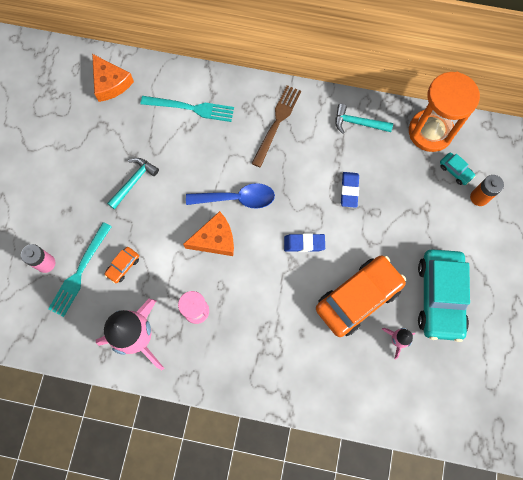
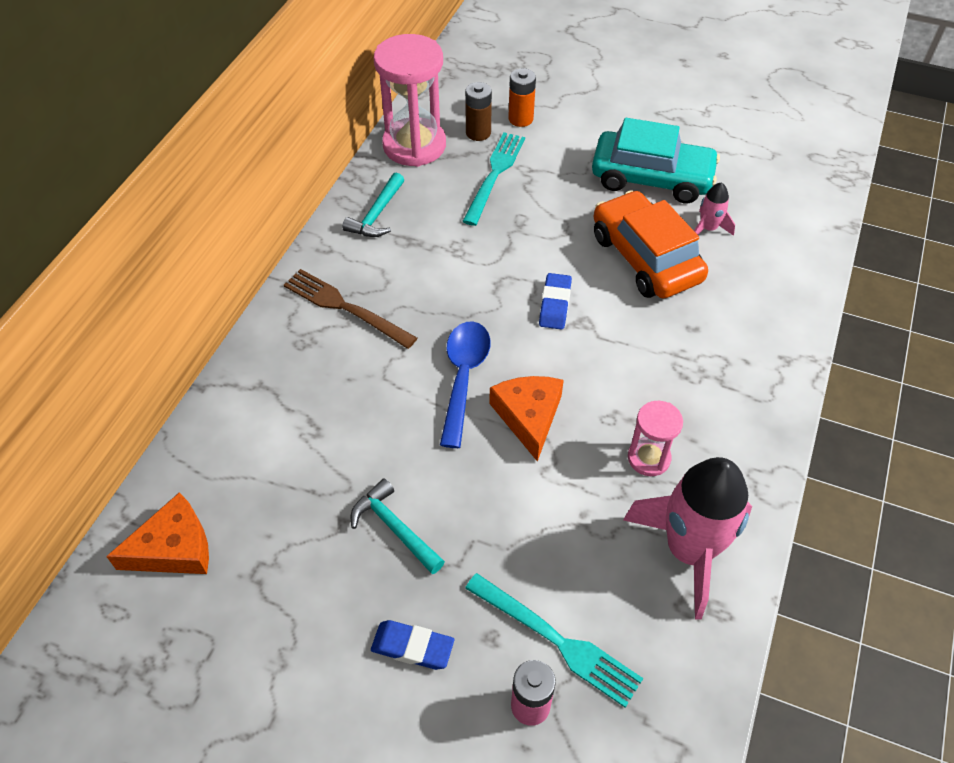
camera: 80 degrees left, 20 degrees down
orange car [104,247,139,283] -> none
turquoise fork [141,96,234,122] -> turquoise fork moved to [462,132,525,226]
blue eraser [341,172,359,208] -> blue eraser moved to [371,620,454,670]
orange hourglass [409,72,480,152] -> pink hourglass [374,34,446,167]
turquoise car [440,152,475,185] -> brown battery [465,82,492,141]

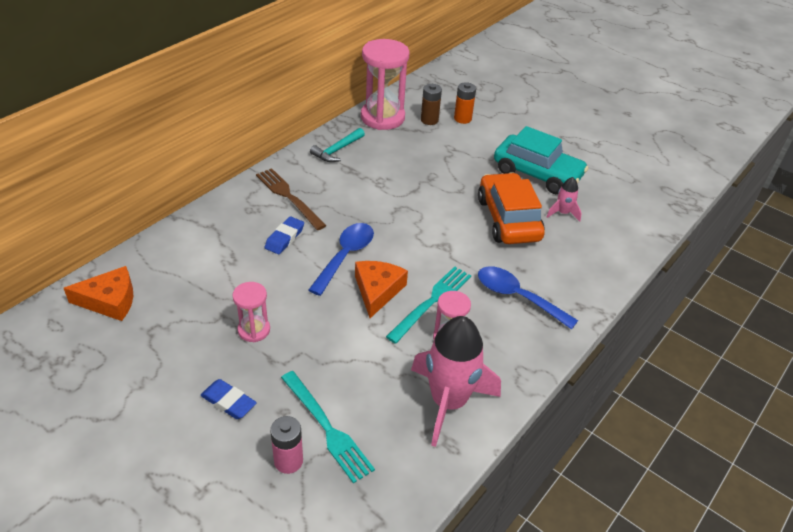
camera: 15 degrees right, 10 degrees down
turquoise hammer [351,478,445,574] -> pink hourglass [232,282,270,342]
turquoise fork [462,132,525,226] -> turquoise fork moved to [386,266,471,344]
blue eraser [539,273,572,330] -> blue eraser moved to [265,217,304,254]
none -> blue spoon [478,266,578,330]

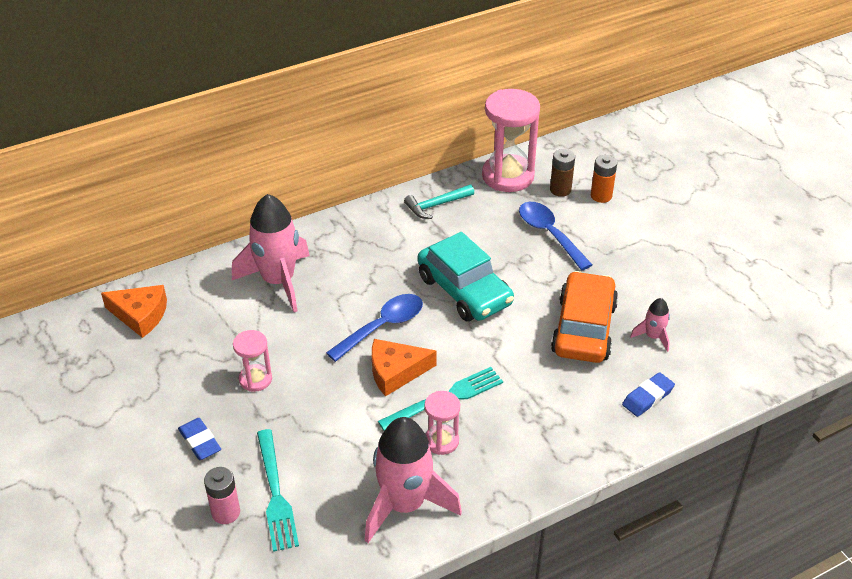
camera: 25 degrees right, 0 degrees up
brown fork [256,168,327,230] -> none
blue eraser [265,217,304,254] -> blue eraser moved to [622,372,675,417]
orange cheese [355,261,408,318] -> orange cheese turned 135 degrees counterclockwise [372,339,437,397]
blue spoon [478,266,578,330] -> blue spoon moved to [519,202,592,270]
turquoise car [494,126,588,194] -> turquoise car moved to [418,232,514,322]
none -> pink rocket [232,194,310,312]

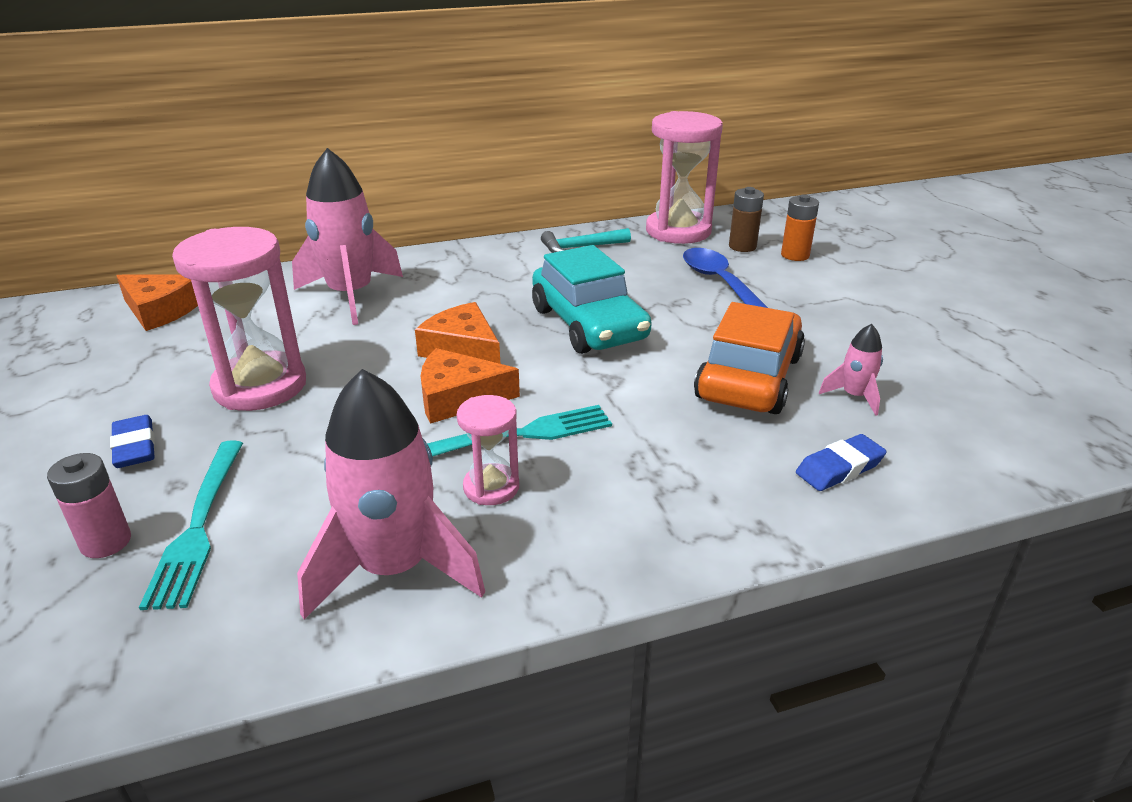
camera: 10 degrees right, 10 degrees down
pink hourglass [233,330,272,392] -> pink hourglass [172,227,306,411], size x1.91
blue spoon [326,294,423,362] -> orange cheese [415,302,500,364]

